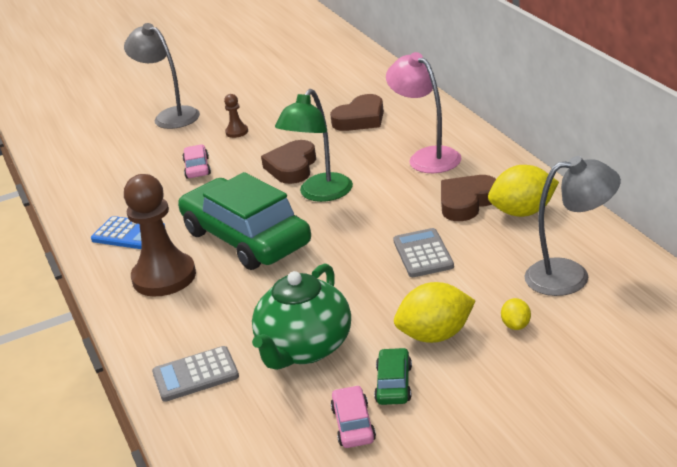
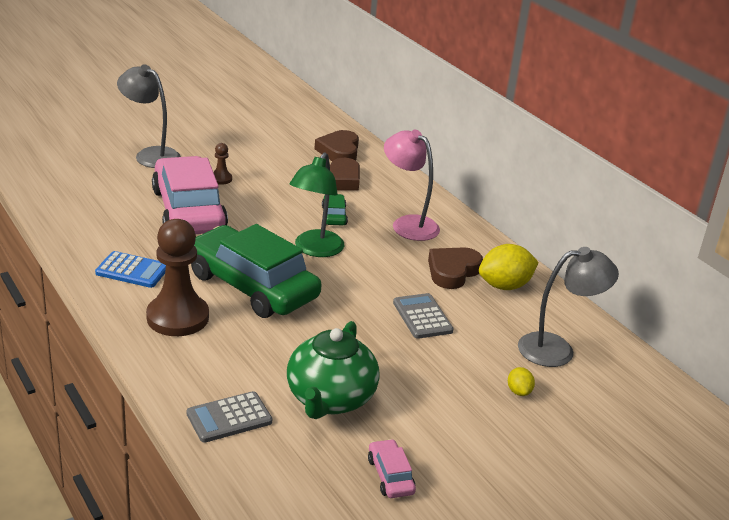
camera: 15 degrees left, 0 degrees up
pink car [183,144,211,179] -> pink car [152,156,228,234], size x2.47
brown heart [261,140,316,184] -> brown heart moved to [315,130,359,161]
green car [374,348,412,405] -> green car moved to [322,194,348,225]
yellow lemon [394,282,476,343] -> none

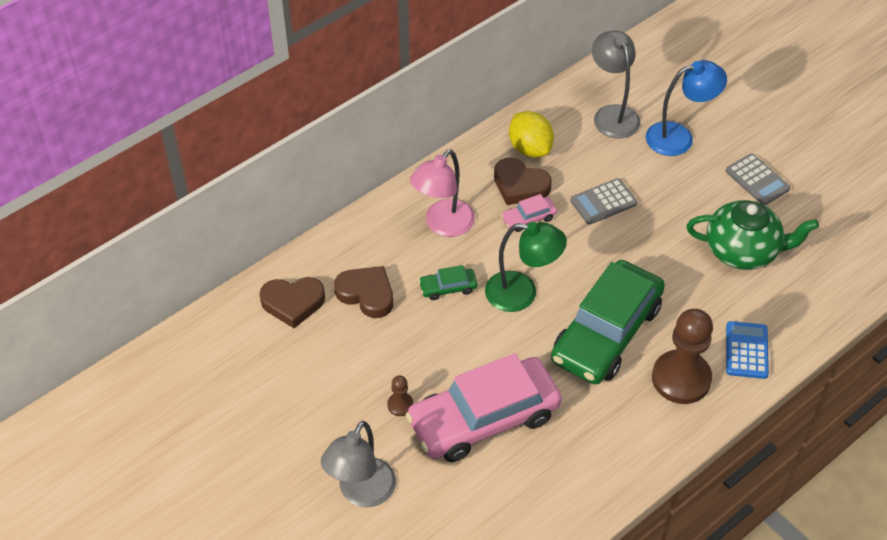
camera: 95 degrees left, 20 degrees up
blue calculator [95,251,166,288] -> blue calculator moved to [726,321,769,379]
grey calculator [187,391,272,443] -> grey calculator moved to [726,154,790,205]
pink car [368,439,416,498] -> pink car moved to [501,194,557,232]
yellow lemon [508,367,535,396] -> blue lamp [646,60,727,156]

